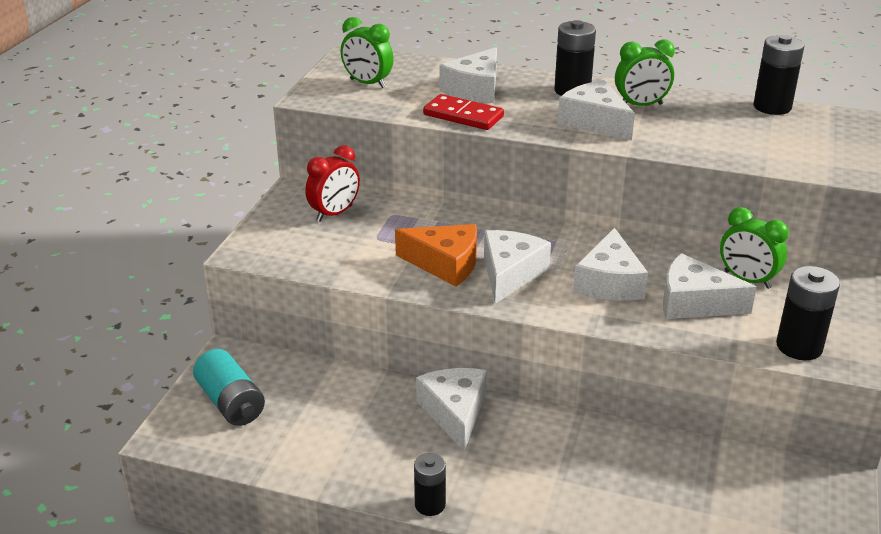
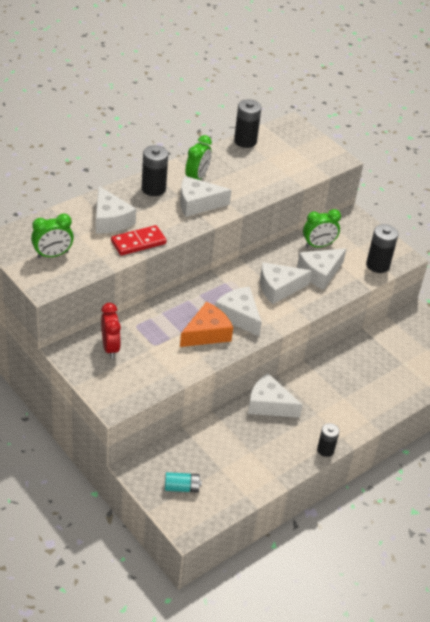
camera: 60 degrees left, 10 degrees up
turquoise battery [193,349,265,426] -> turquoise battery [165,472,202,493], size x0.66
white cheese [573,228,648,301] -> white cheese turned 120 degrees clockwise [260,262,312,304]

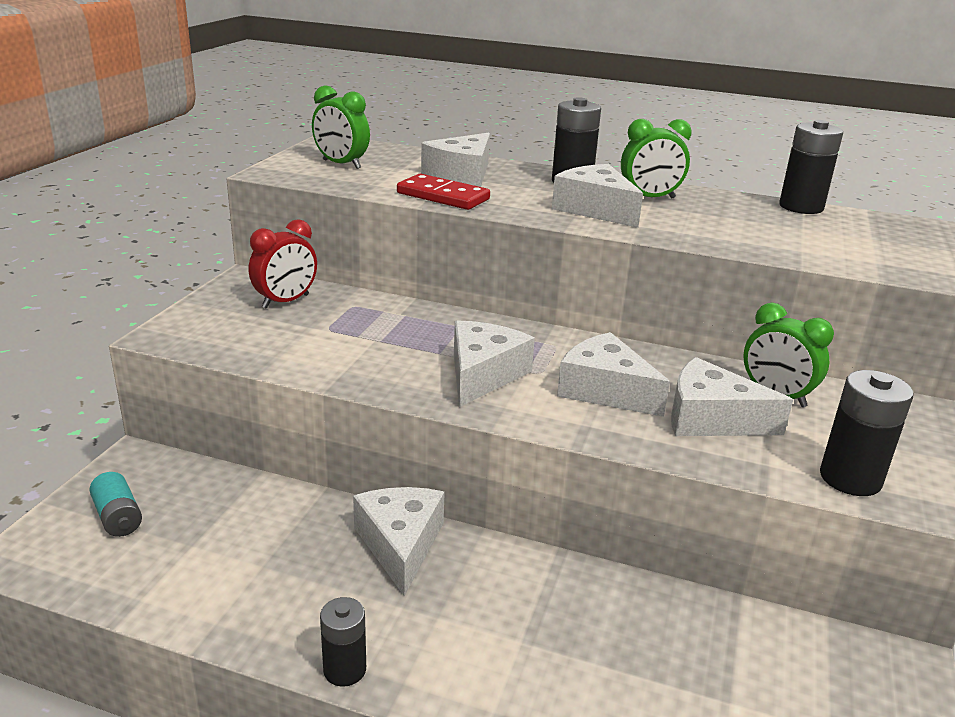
camera: 60 degrees right, 15 degrees down
orange cheese [180,301,233,347] -> none

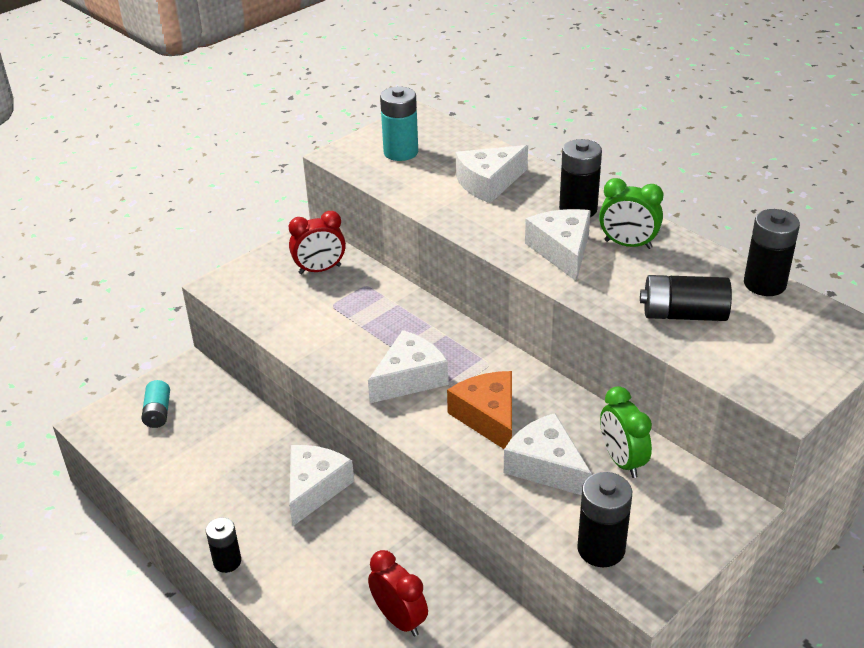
camera: 30 degrees right, 10 degrees up
green clock [312,85,370,169] -> turquoise battery [380,86,418,161]
red domino [397,174,490,210] -> none
white cheese [557,332,670,417] -> orange cheese [447,371,512,449]
none -> red clock [368,550,428,636]
none -> black battery [640,275,732,321]

